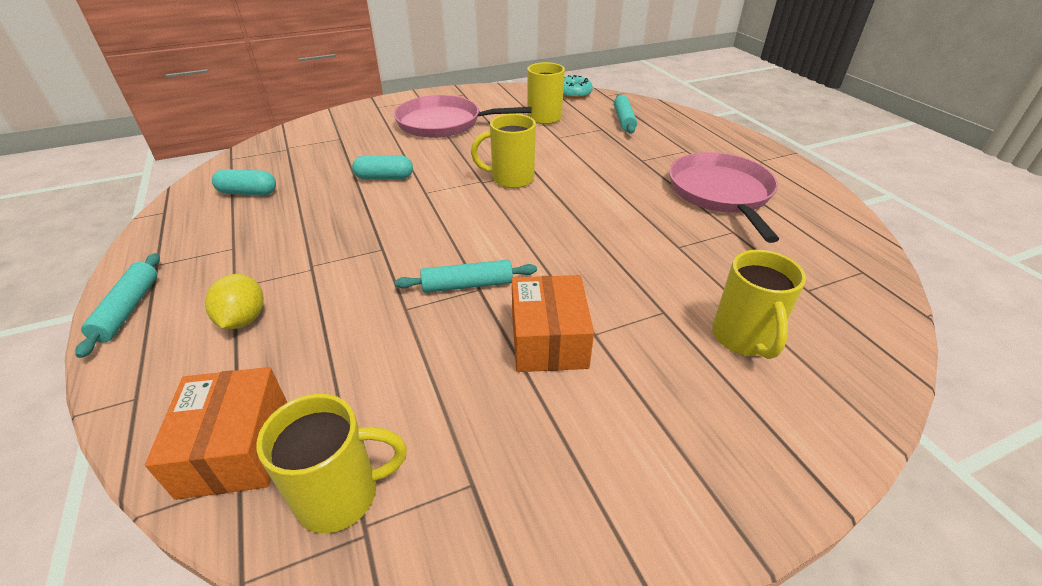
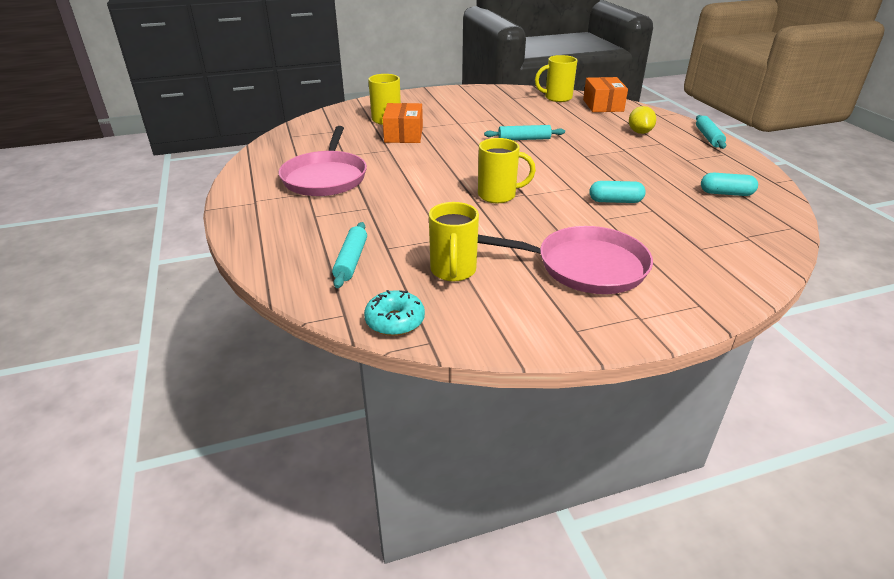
camera: 175 degrees left, 5 degrees down
orange box [512,275,594,372] -> orange box moved to [383,103,423,143]

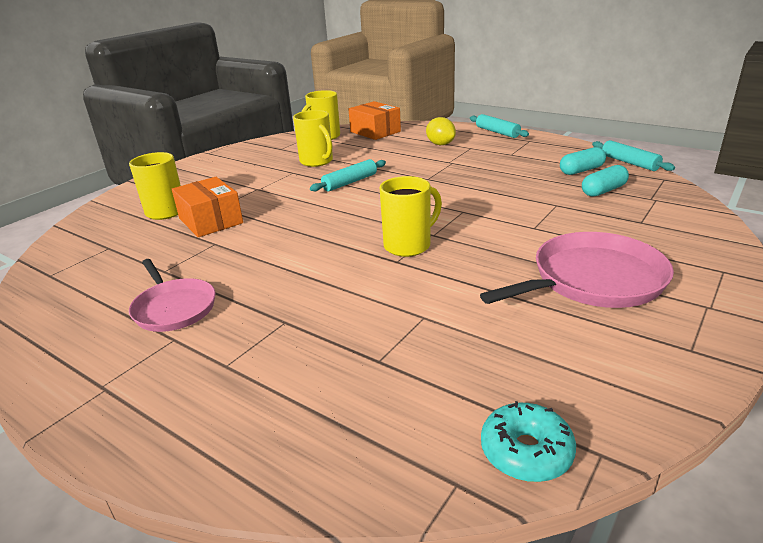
camera: 35 degrees left, 5 degrees down
pink pan [279,126,367,196] -> pink pan [129,259,215,332], size x0.64
turquoise rolling pin [332,222,367,288] -> turquoise rolling pin moved to [592,140,675,171]
yellow mug [429,202,479,282] -> yellow mug moved to [293,110,333,167]
turquoise capsule [589,181,646,203] -> turquoise capsule moved to [582,165,629,197]

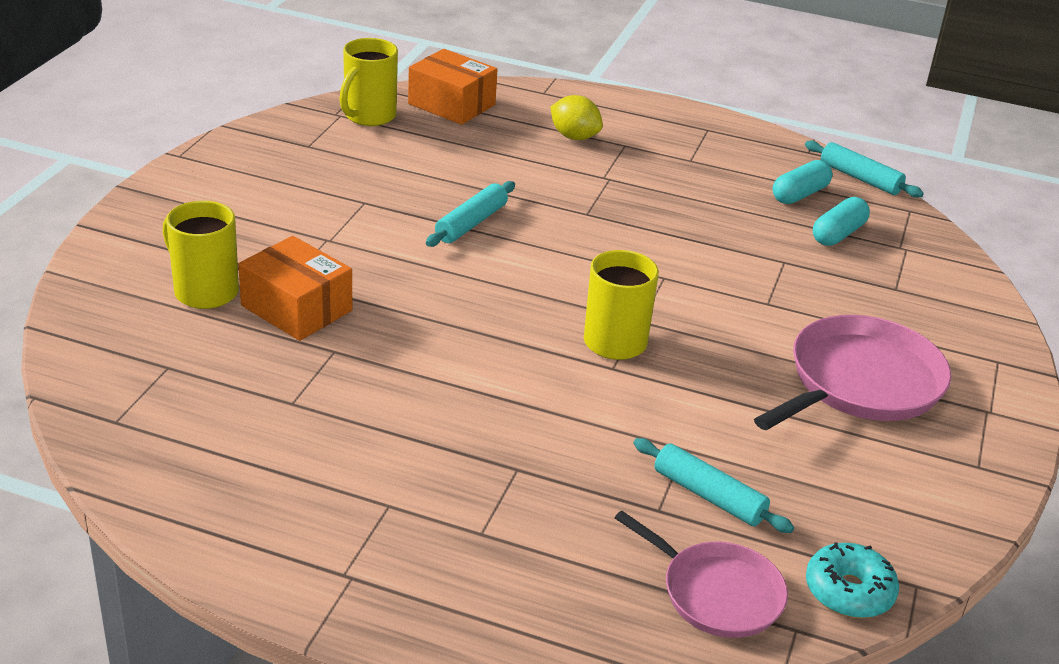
camera: 20 degrees left, 5 degrees up
pink pan [129,259,215,332] -> pink pan moved to [615,511,788,638]
yellow mug [293,110,333,167] -> none
turquoise rolling pin [470,114,529,138] -> turquoise rolling pin moved to [633,438,794,533]

